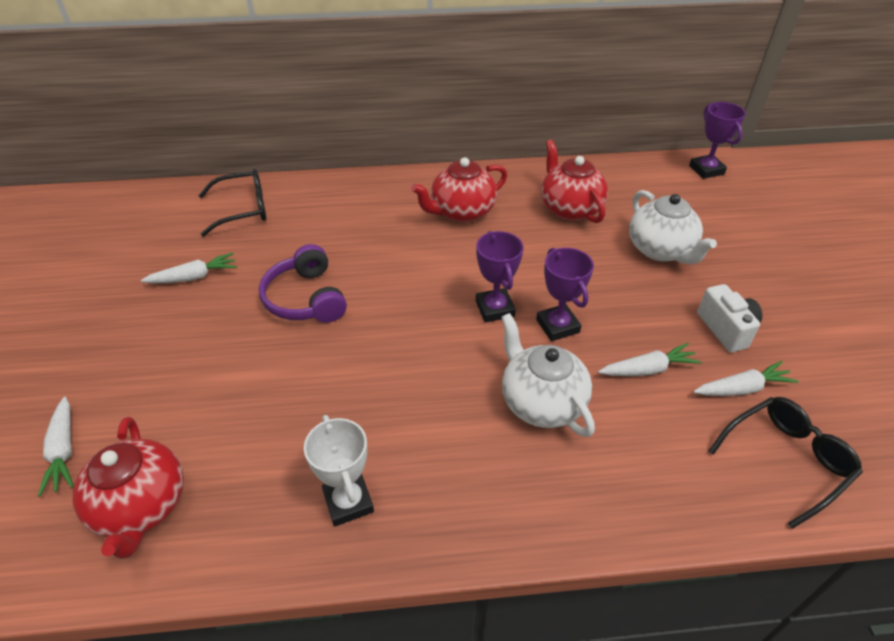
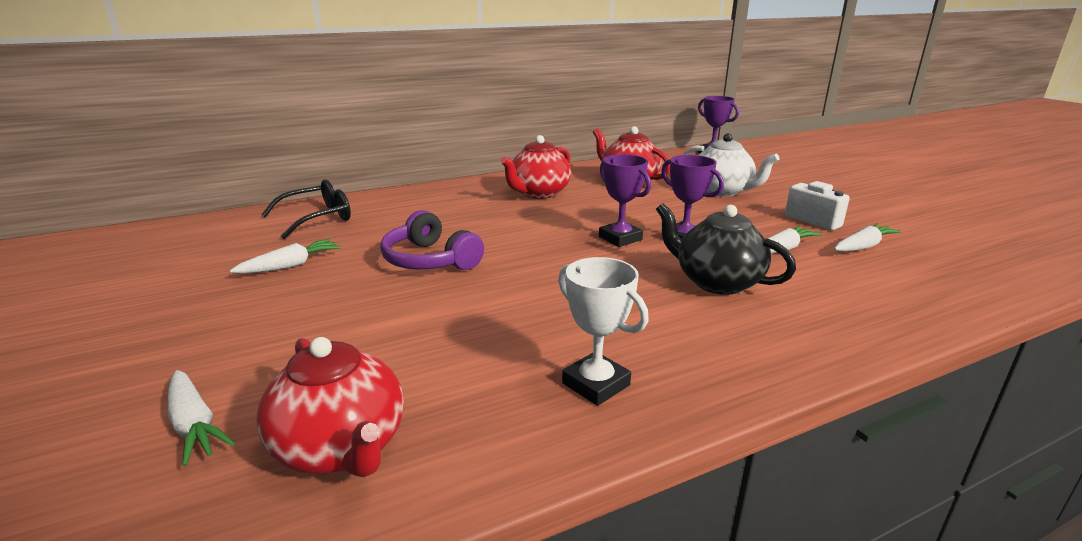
camera: 20 degrees left, 20 degrees down
white teapot [501,313,595,437] -> black teapot [656,203,796,295]
black glasses [709,397,863,529] -> none

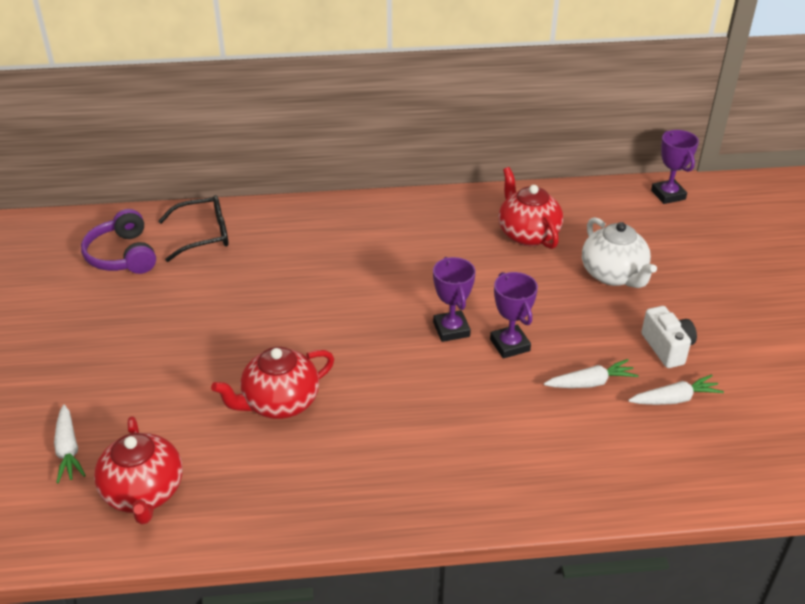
camera: 20 degrees right, 15 degrees up
white carrot [230,239,341,274] -> none
purple headphones [380,210,484,270] -> purple headphones moved to [81,209,156,274]
red teapot [500,135,571,199] -> red teapot moved to [211,347,334,419]
white trophy [558,257,649,406] -> none
black teapot [656,203,796,295] -> none

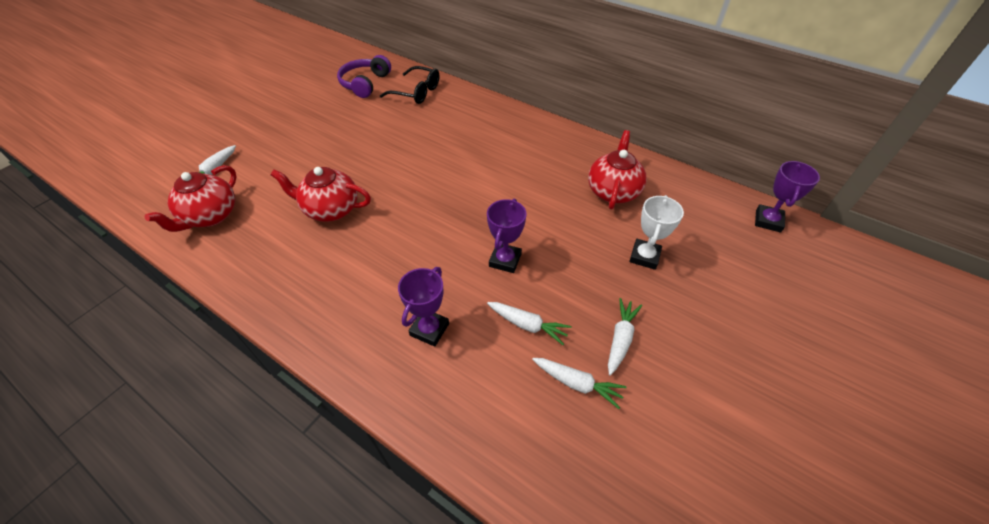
camera: 40 degrees right, 10 degrees up
purple trophy [433,257,476,342] -> purple trophy moved to [398,267,449,347]
white teapot [582,217,657,288] -> white trophy [629,195,684,270]
white camera [641,306,697,368] -> white carrot [608,298,642,375]

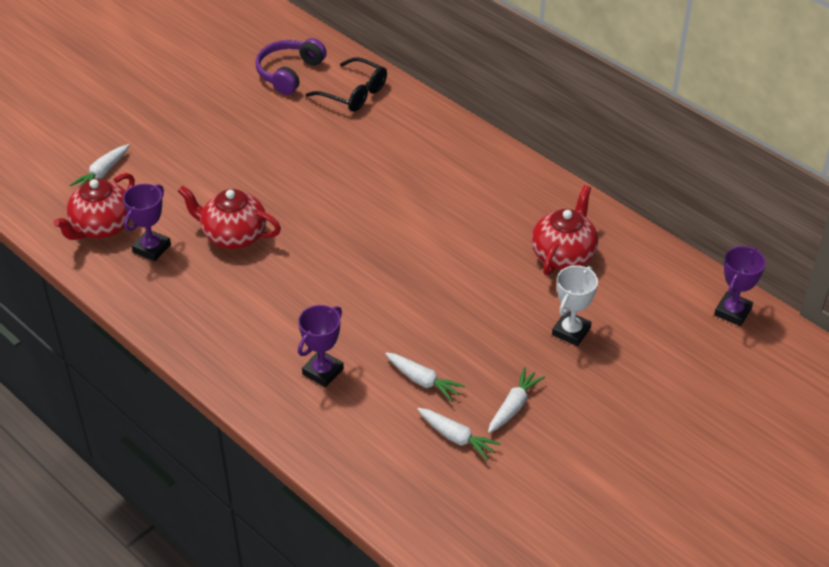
camera: 10 degrees right, 5 degrees down
purple trophy [487,199,526,273] -> purple trophy moved to [123,184,171,261]

